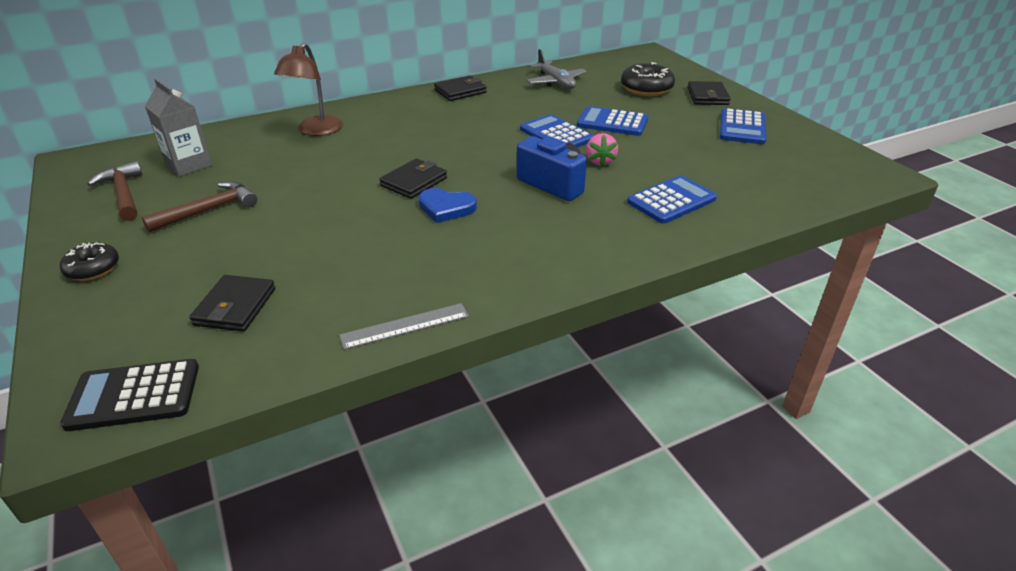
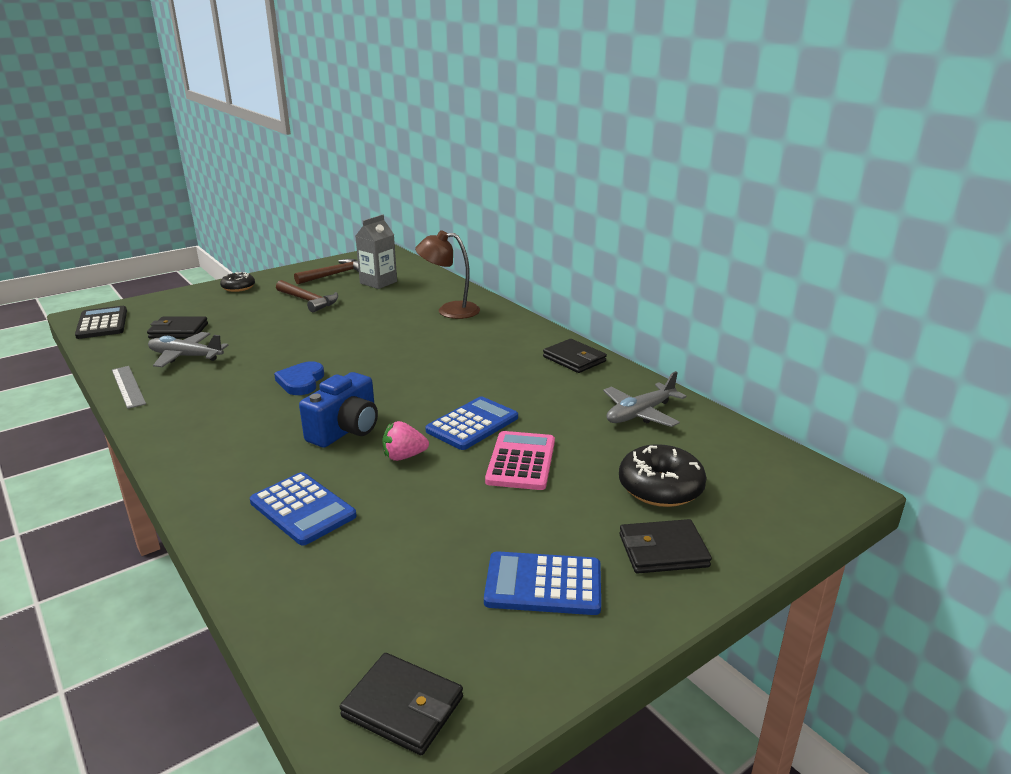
camera: 80 degrees right, 10 degrees down
black wallet [379,159,447,199] -> black wallet moved to [340,653,463,755]
blue calculator [577,106,648,136] -> pink calculator [485,431,555,490]
none -> grey plane [148,332,229,367]

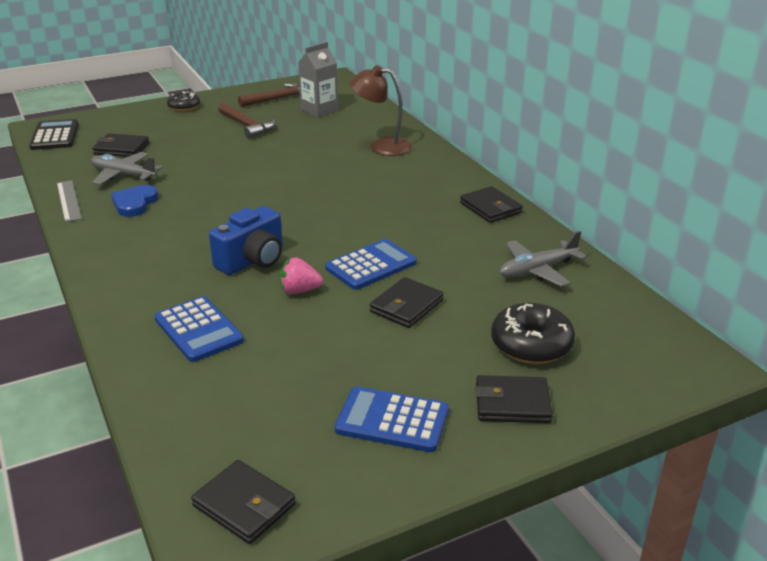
camera: 10 degrees right, 5 degrees up
blue heart [274,361,324,395] -> blue heart moved to [111,185,159,217]
pink calculator [485,431,555,490] -> black wallet [370,277,443,328]

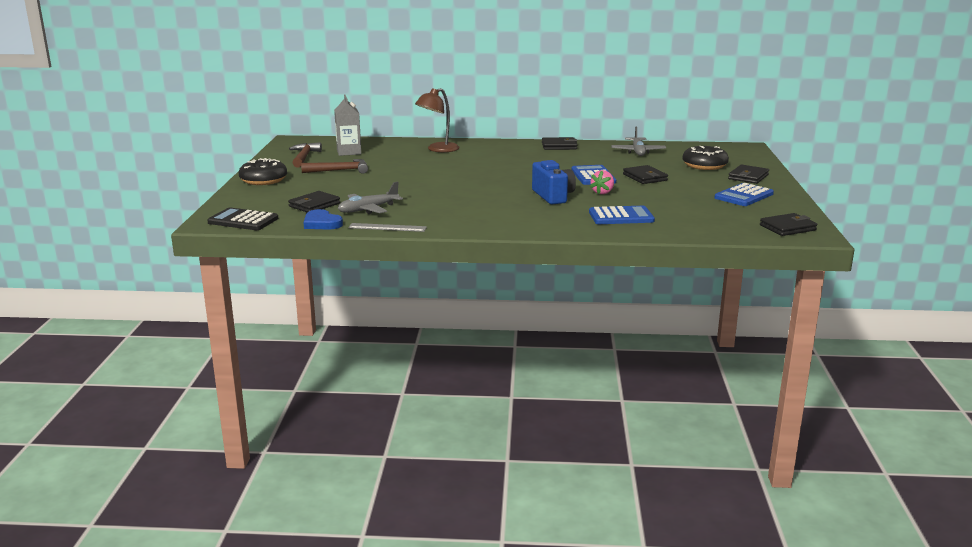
camera: 60 degrees left, 10 degrees down
blue heart [111,185,159,217] -> blue heart moved to [303,209,343,229]
black donut [167,91,200,111] -> black donut [239,158,287,185], size x1.57

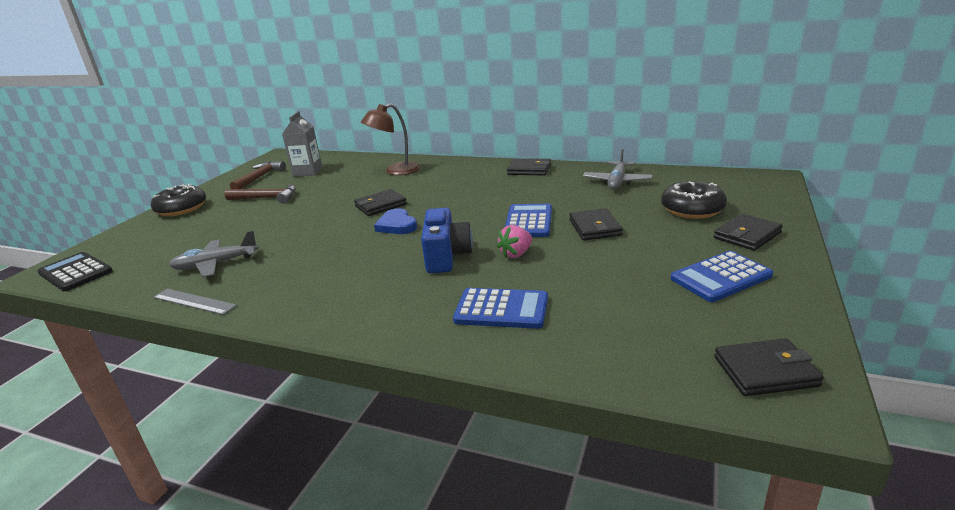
camera: 20 degrees right, 5 degrees up
black wallet [288,191,340,213] -> black wallet moved to [354,189,407,216]
blue heart [303,209,343,229] -> blue heart moved to [374,208,417,234]

